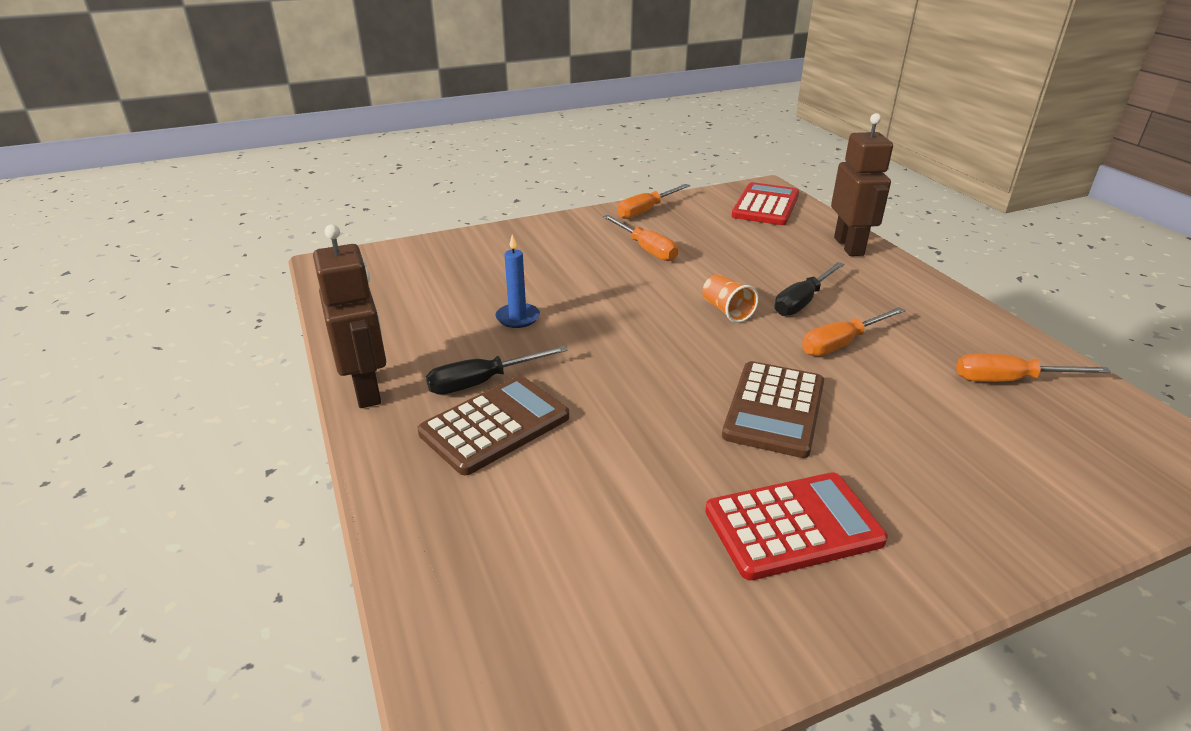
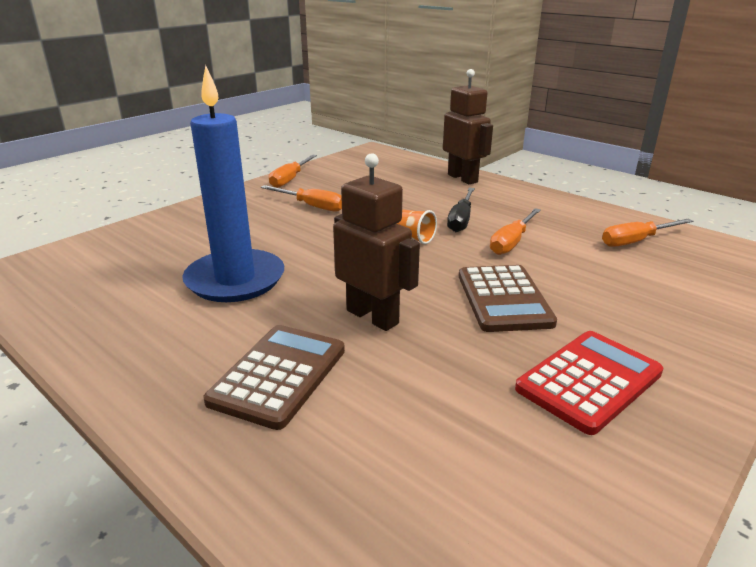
camera: 25 degrees left, 5 degrees down
brown robot [313,224,386,408] -> brown robot moved to [333,153,420,331]
black screwdriver [426,346,568,395] -> none
blue candle [496,234,540,328] -> blue candle [182,65,284,302], size x2.30
red calculator [732,182,799,225] -> none

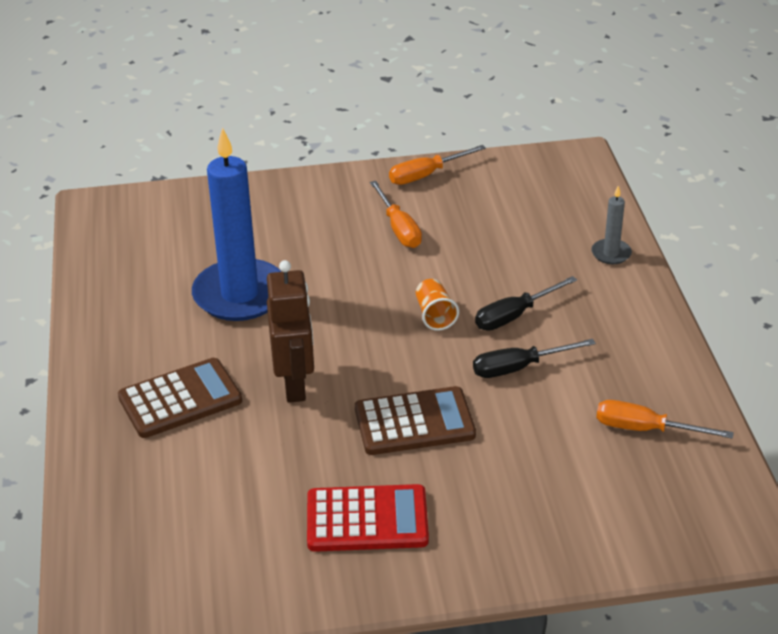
camera: 40 degrees right, 10 degrees up
brown robot [443,69,493,184] -> grey candle [591,186,632,264]
brown calculator [459,265,557,332] -> brown calculator turned 135 degrees counterclockwise [355,386,476,455]
orange screwdriver [490,208,541,255] -> black screwdriver [473,339,596,378]

